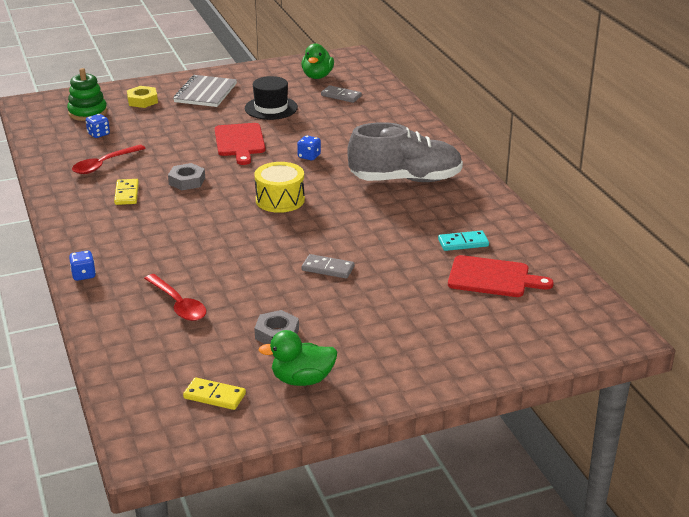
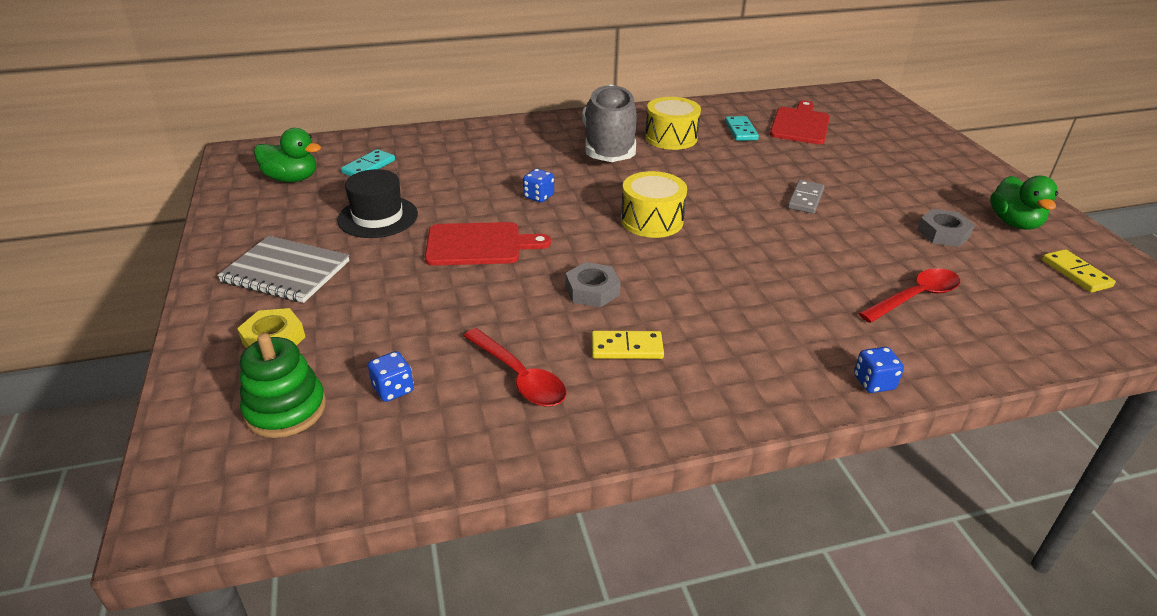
camera: 85 degrees left, 5 degrees up
yellow domino [183,377,246,410] -> yellow domino turned 45 degrees counterclockwise [1042,249,1116,293]
grey domino [321,85,362,103] -> turquoise domino [341,149,395,176]
none -> yellow drum [645,97,701,150]

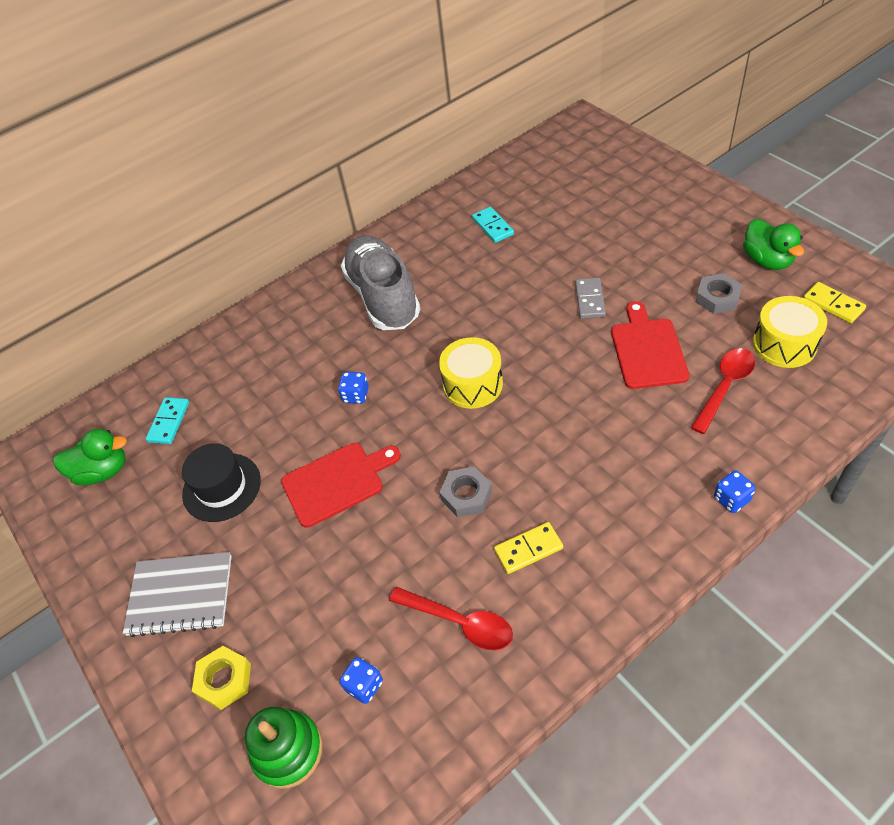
camera: 15 degrees left, 15 degrees up
yellow drum [645,97,701,150] -> yellow drum moved to [753,296,827,368]
red cutting board [770,101,830,144] -> red cutting board moved to [611,301,690,389]

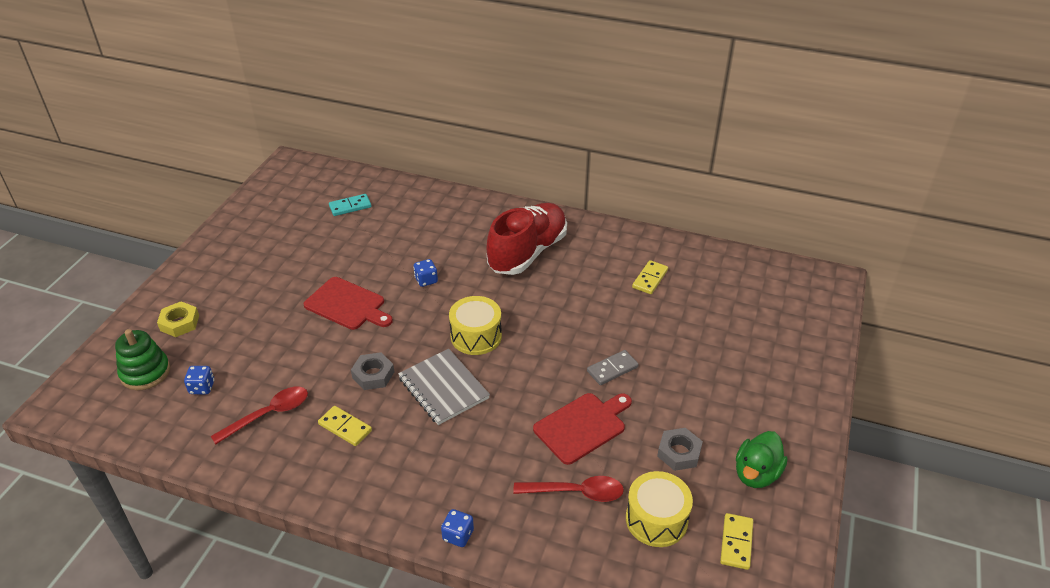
camera: 50 degrees right, 10 degrees down
green duck [53,429,127,485] -> none
grey notebook [123,552,232,637] -> grey notebook moved to [398,349,490,425]
black hat [182,443,261,522] -> none
grey shoe [341,235,421,330] -> red shoe [487,203,567,275]
red spoon [389,587,513,650] -> red spoon turned 120 degrees counterclockwise [211,387,308,444]
turquoise domino [472,207,514,243] -> yellow domino [632,260,668,294]

